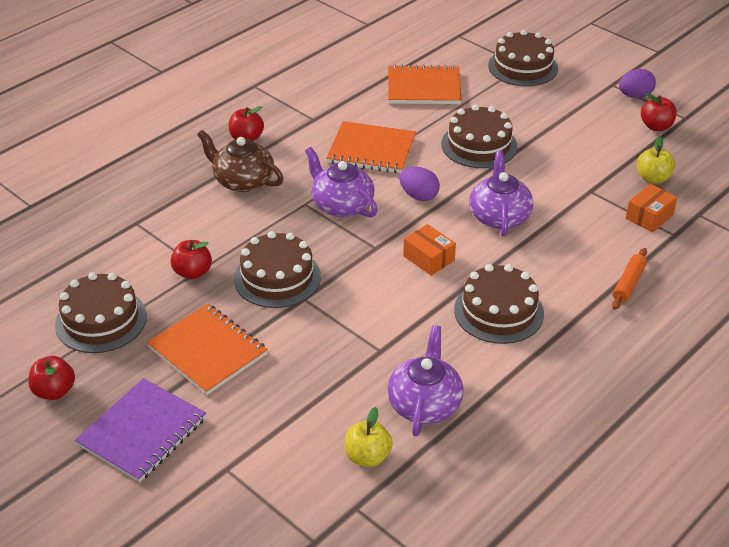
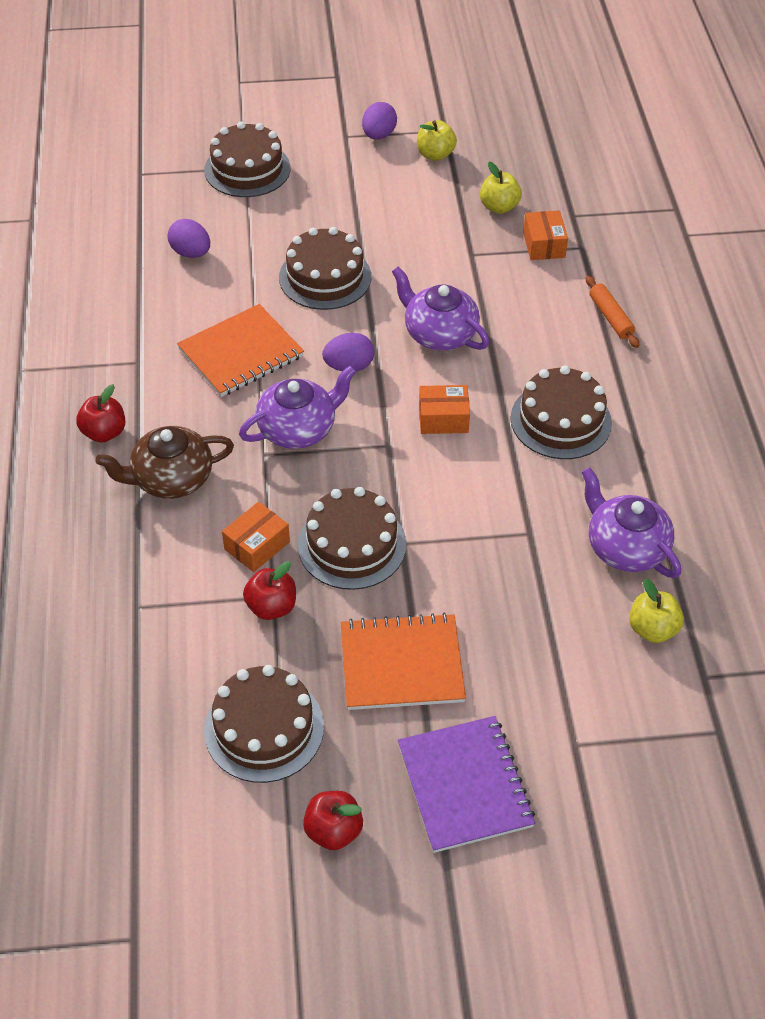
camera: 50 degrees left, 10 degrees up
purple teapot [305,147,377,217] -> purple teapot turned 150 degrees clockwise [239,366,356,449]
orange notebook [388,65,462,104] -> purple egg [168,219,210,258]
red apple [641,92,677,131] -> yellow apple [417,120,457,161]
none -> orange box [222,502,290,572]

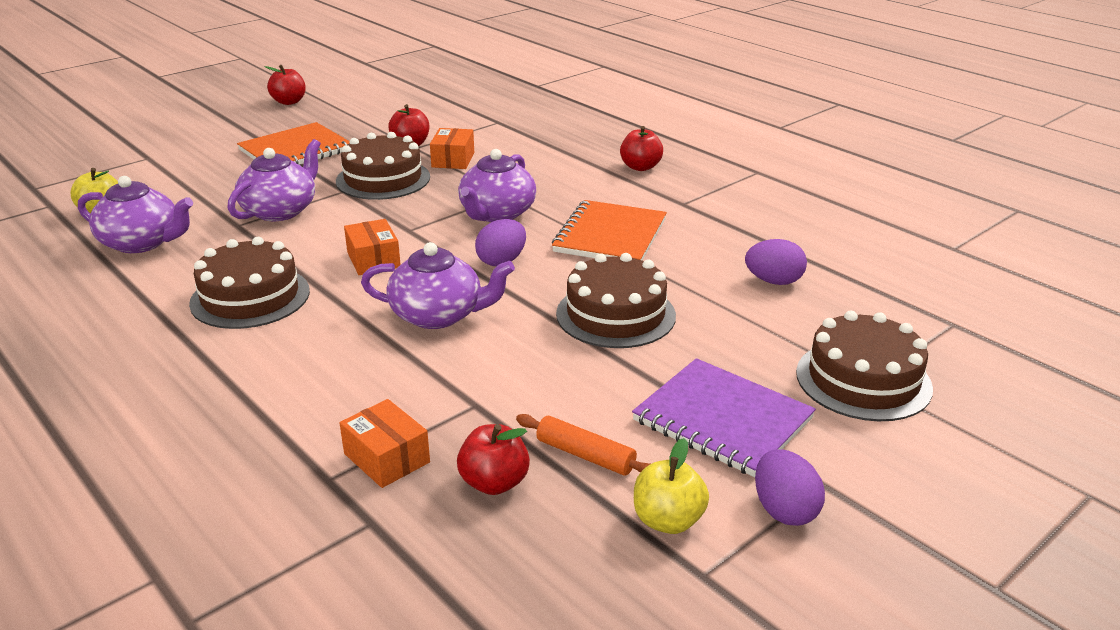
camera: 145 degrees right, 20 degrees down
brown teapot [95,426,234,499] -> none
brown cake [204,665,324,783] -> none
purple notebook [398,716,535,853] -> purple notebook moved to [632,358,816,477]
orange box [419,385,470,434] -> orange box turned 75 degrees counterclockwise [344,219,401,275]
yellow apple [480,162,522,214] -> red apple [457,424,530,495]
orange rolling pin [586,276,639,348] -> orange rolling pin moved to [516,414,650,475]
none -> purple teapot [228,139,321,221]

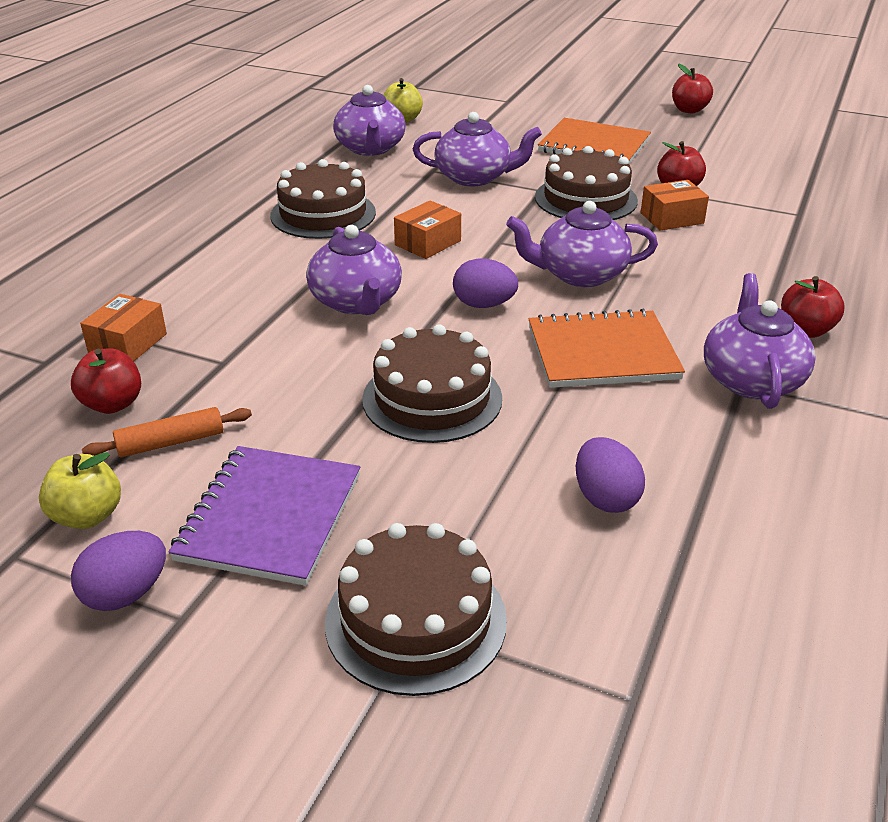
camera: 65 degrees right, 5 degrees up
orange rolling pin [516,414,650,475] -> orange rolling pin turned 60 degrees clockwise [82,407,252,458]
none -> purple teapot [704,273,816,409]

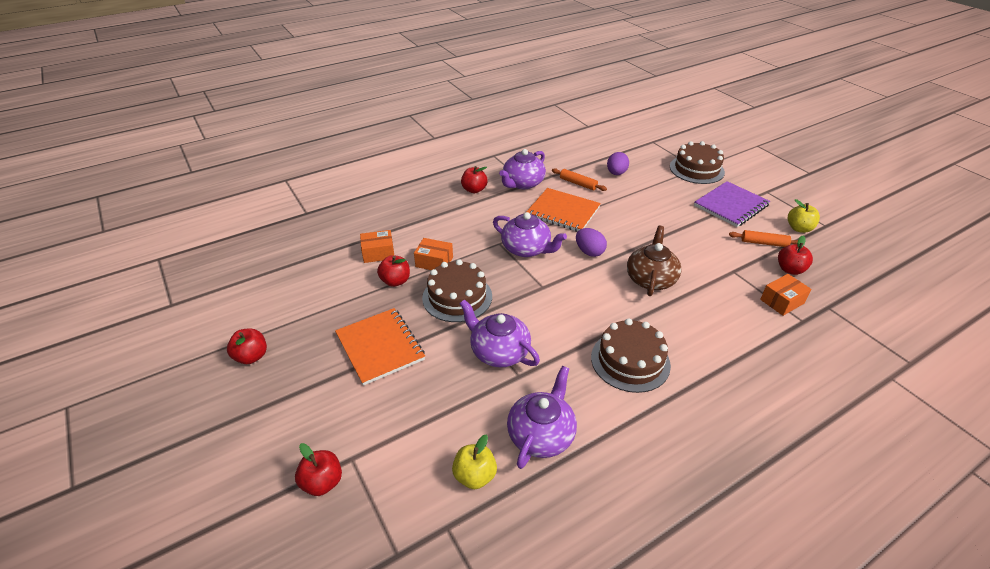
camera: 145 degrees left, 5 degrees up
purple egg [71,531,166,611] -> none
purple teapot [306,225,402,315] -> brown teapot [627,226,681,296]
brown cake [362,324,502,443] -> none
orange box [394,201,461,259] -> orange box moved to [360,230,394,263]
none -> red apple [295,443,342,496]
none -> orange rolling pin [552,168,607,191]

